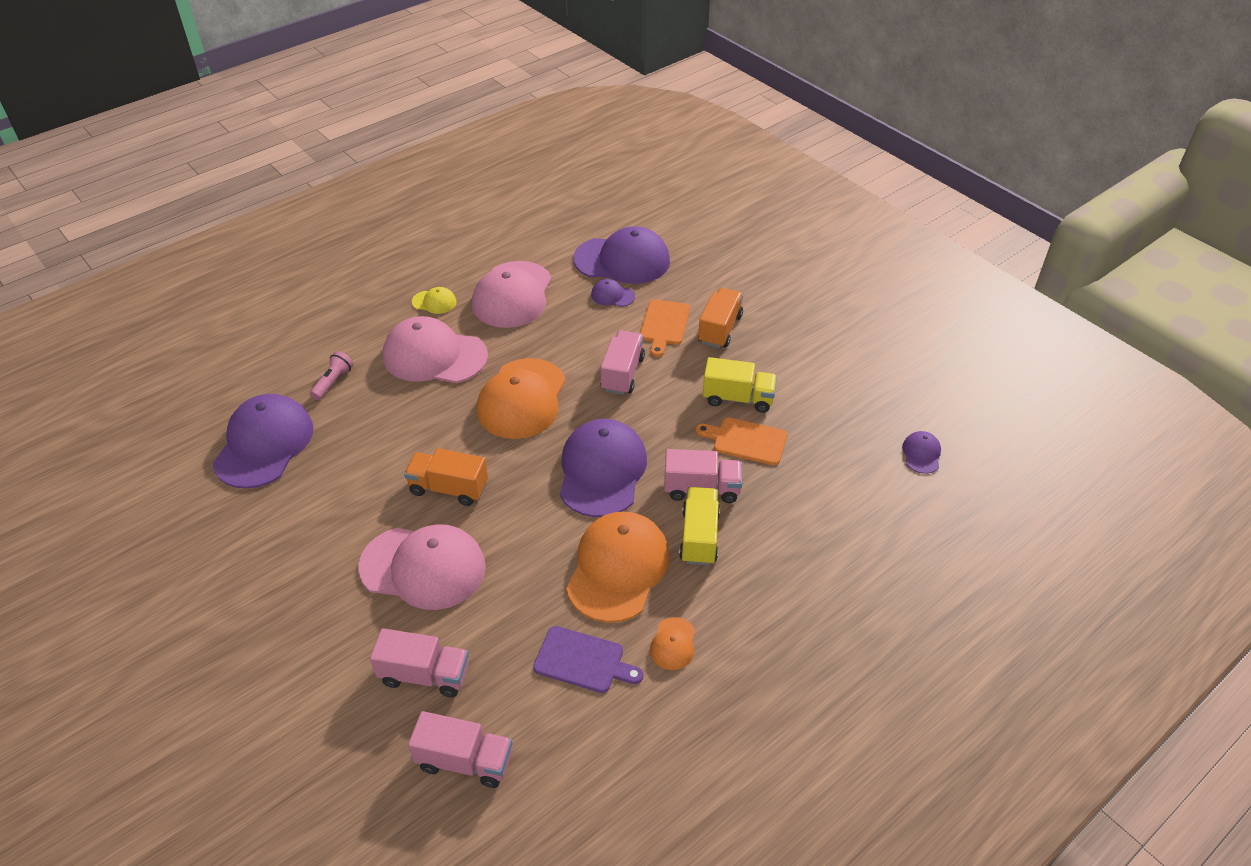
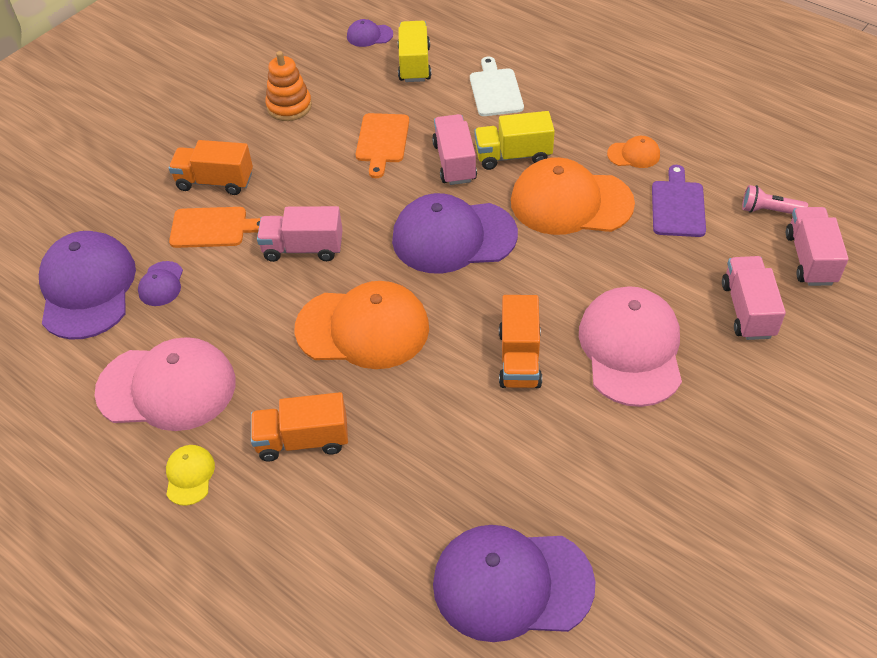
camera: 100 degrees left, 5 degrees up
pink flashlight [310,351,353,400] -> pink flashlight moved to [742,185,808,214]
pink cap [383,316,488,383] -> orange truck [251,392,348,461]
yellow truck [703,357,777,413] -> yellow truck moved to [398,21,431,82]
none -> orange stacking toy [266,51,312,121]
none -> white cutting board [470,57,524,116]

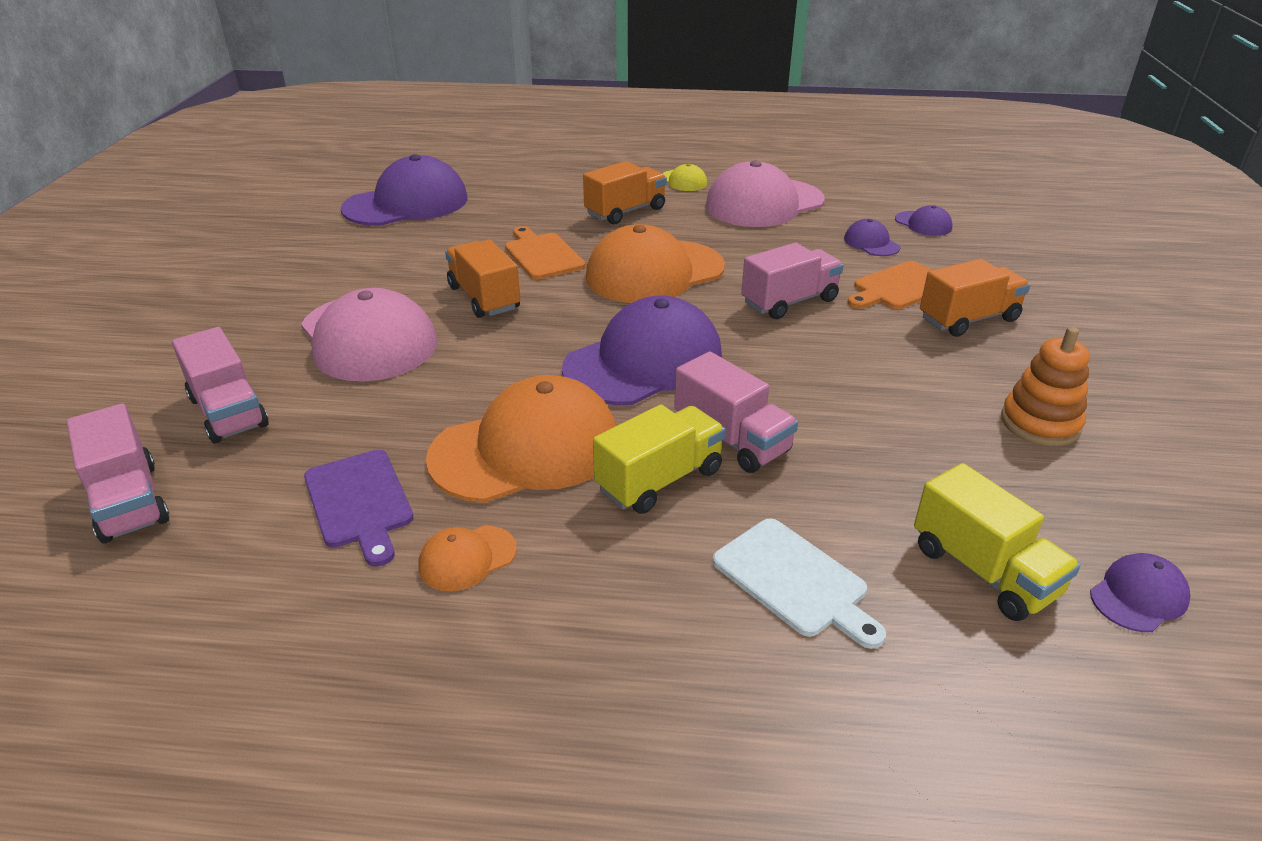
camera: 145 degrees right, 15 degrees down
purple cap [39,231,136,339] -> purple cap [895,205,953,236], size x0.45
orange cutting board [356,113,409,178] -> orange cutting board moved to [505,226,586,279]
pink flashlight [742,185,808,214] -> none

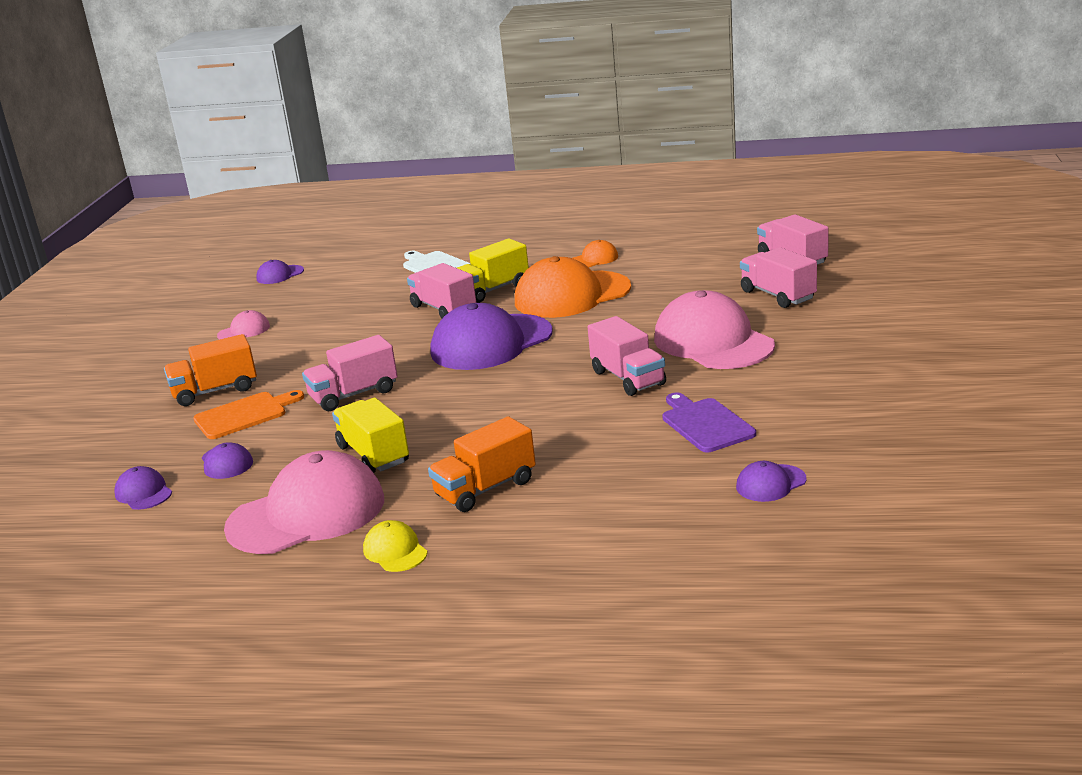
camera: 175 degrees left, 10 degrees down
purple cutting board [304,450,413,567] -> purple cutting board moved to [662,392,756,452]
purple cap [341,154,468,226] -> purple cap [736,461,806,502], size x0.45
orange truck [445,240,520,318] -> pink truck [588,316,666,396]
orange cutting board [505,226,586,279] -> none
orange cap [586,224,725,303] -> none
yellow truck [914,463,1081,621] -> yellow truck moved to [332,398,409,473]
orange stacking toy [1001,327,1090,446] -> pink cap [217,310,270,340]

